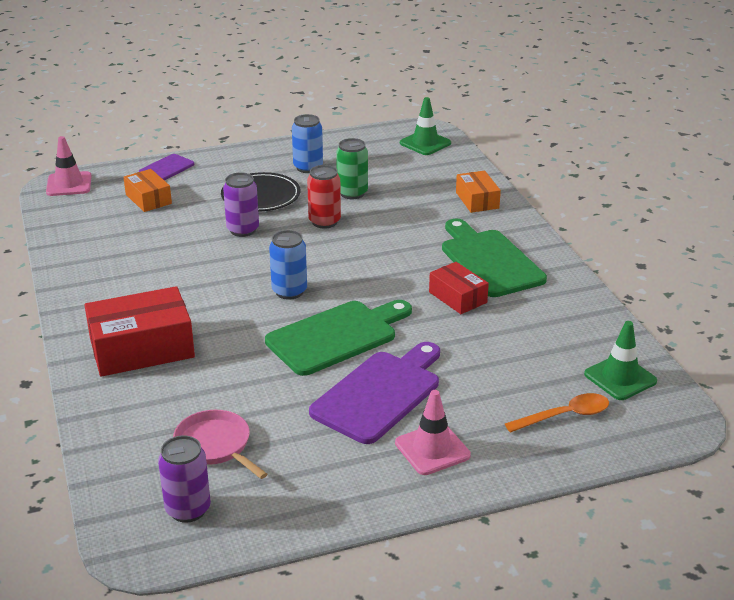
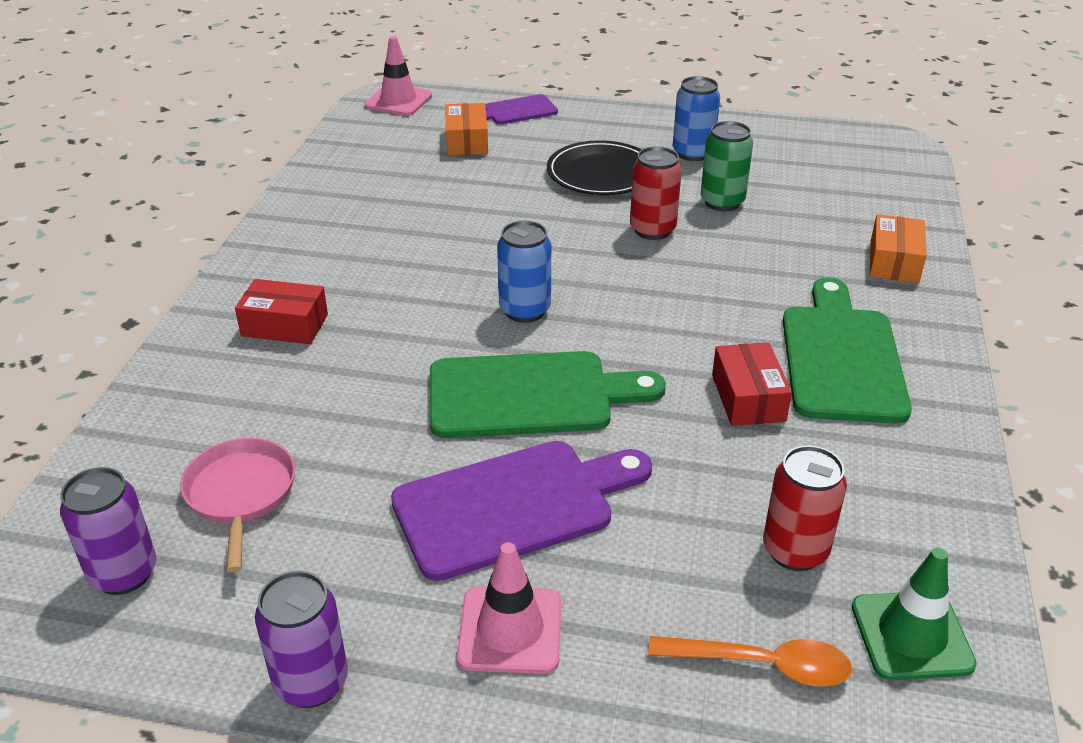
camera: 30 degrees right, 5 degrees up
red box [85,286,195,377] -> red box [235,279,328,344], size x0.57
purple can [223,172,259,237] -> purple can moved to [255,571,348,708]
green traffic cone [400,97,451,155] -> none
none -> red can [763,445,847,571]

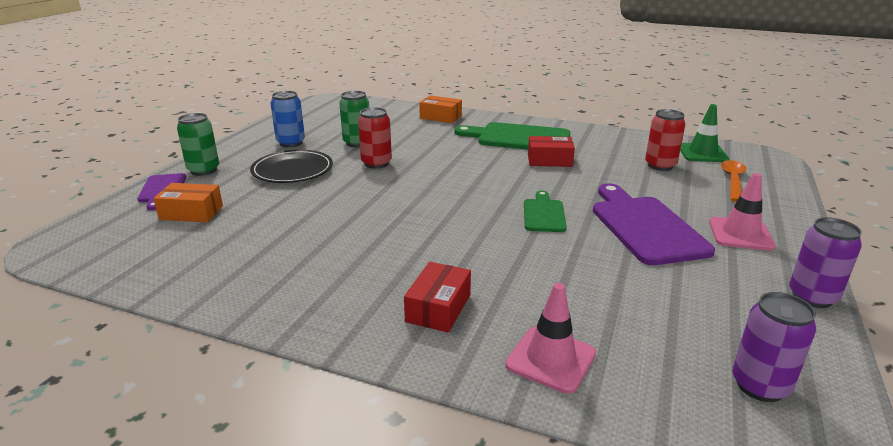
camera: 80 degrees left, 10 degrees down
pink pan [180,438,295,573] -> none
pink traffic cone [365,36,432,116] -> pink traffic cone moved to [505,283,596,394]
green cutting board [430,351,666,438] -> green cutting board [524,191,567,232], size x0.55
blue can [497,221,551,323] -> none
none -> green can [177,113,219,176]

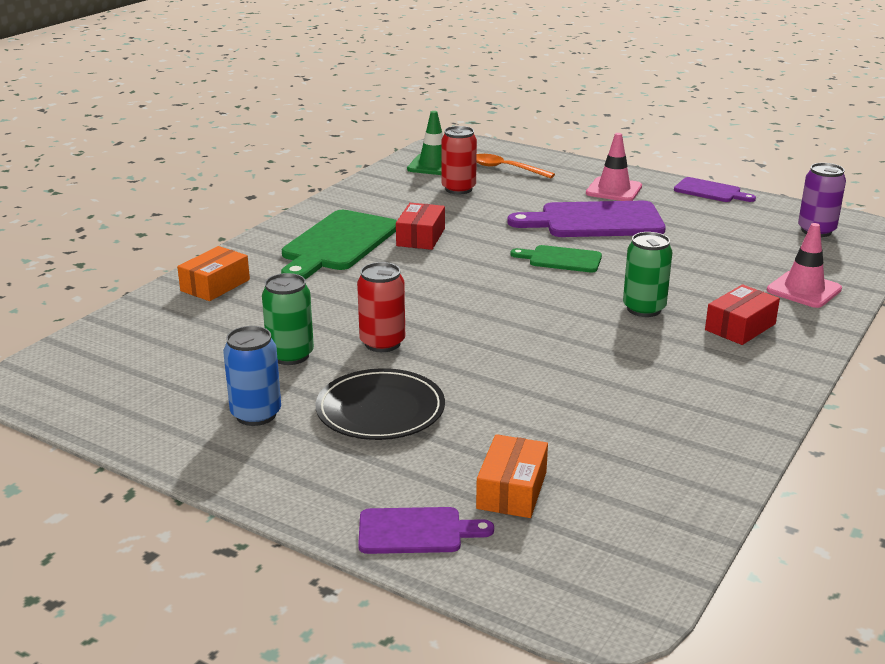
camera: 80 degrees left, 0 degrees up
green can [177,113,219,176] -> green can moved to [623,232,673,317]
red box [404,262,471,333] -> red box turned 75 degrees counterclockwise [705,284,780,345]
purple can [789,217,862,308] -> purple cutting board [674,177,756,202]

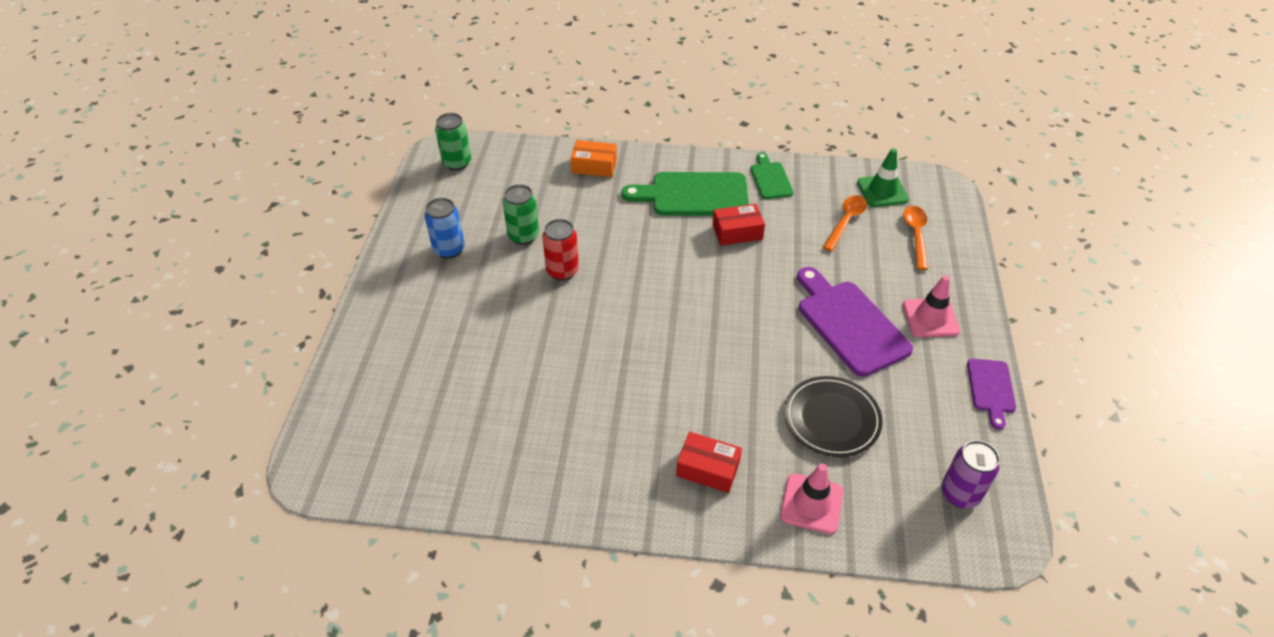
camera: 65 degrees right, 20 degrees up
black plate [315,368,445,440] -> black plate moved to [784,376,883,457]
purple cutting board [358,507,494,554] -> none
red can [442,126,477,194] -> orange spoon [823,195,867,251]
orange box [476,434,548,518] -> none
green cutting board [510,245,602,273] -> green cutting board moved to [751,153,794,199]
green can [623,232,673,317] -> green can moved to [435,113,471,171]

